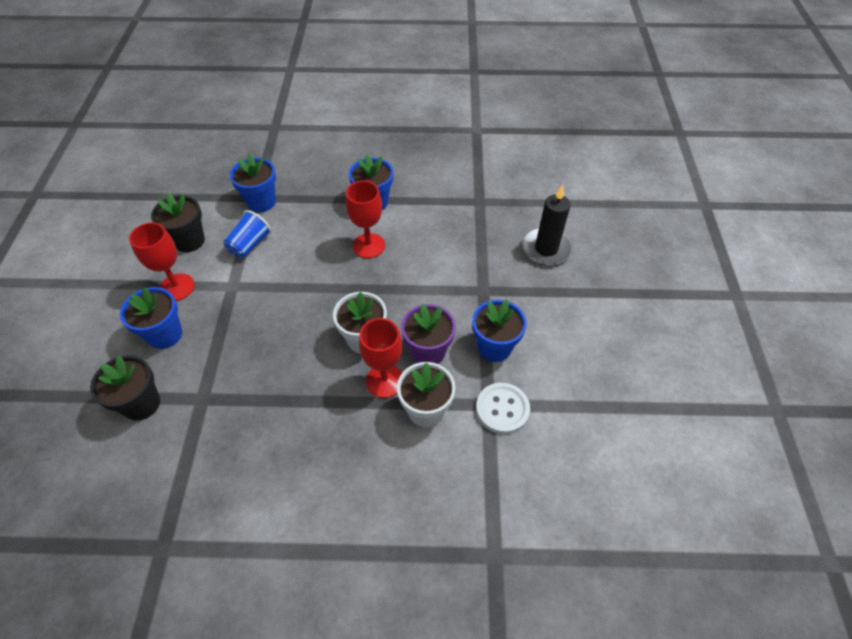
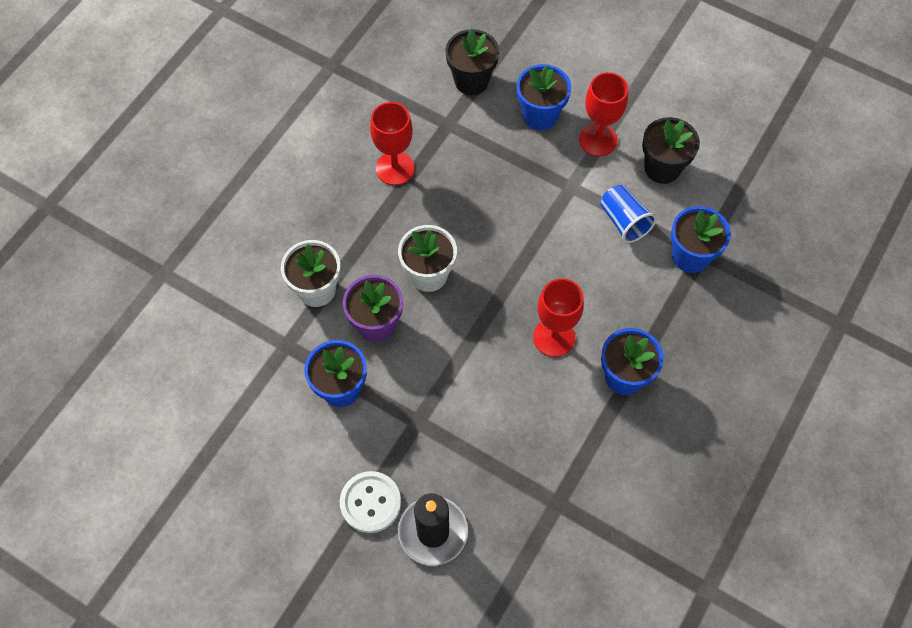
camera: 120 degrees right, 10 degrees up
red goblet [359,318,402,398] -> red goblet moved to [370,102,415,185]
white button [476,383,530,434] -> white button moved to [340,471,401,533]

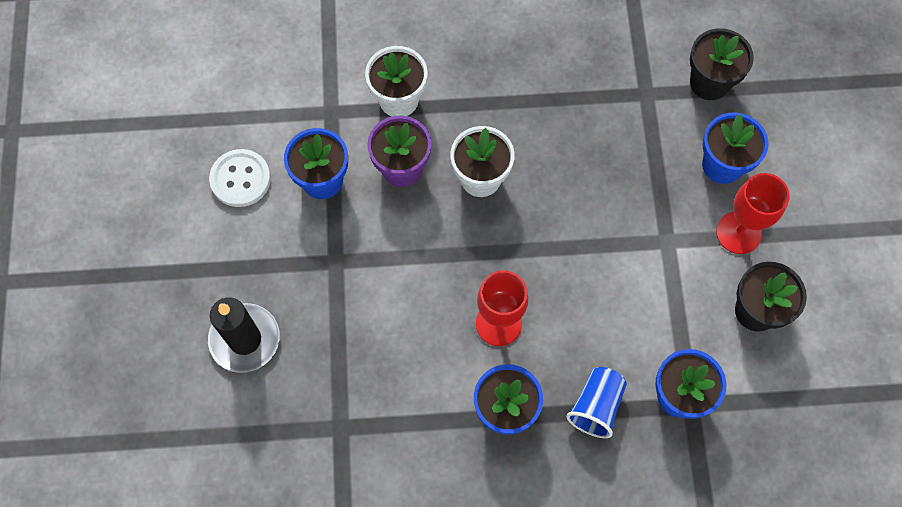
camera: 55 degrees right, 5 degrees up
white button [340,471,401,533] -> white button moved to [209,149,271,207]
red goblet [370,102,415,185] -> none
blue cup [600,185,657,243] -> blue cup moved to [566,367,627,438]

